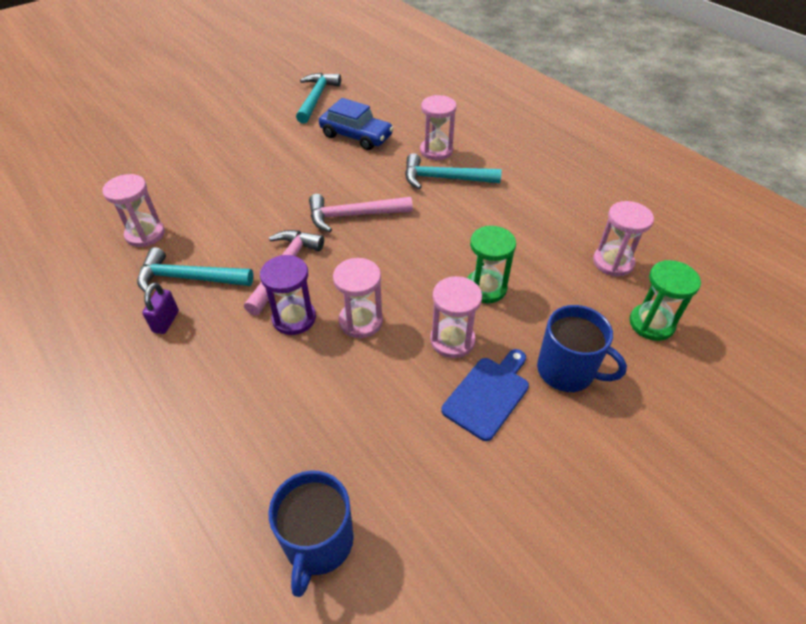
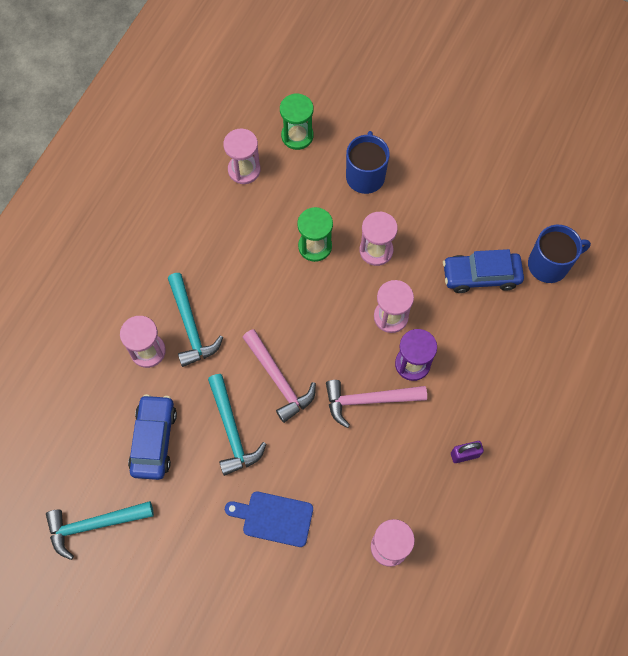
camera: 115 degrees left, 20 degrees up
turquoise hammer [137,247,253,292] -> turquoise hammer moved to [208,374,266,476]
blue cutting board [441,349,529,441] -> blue cutting board moved to [225,492,313,547]
none -> blue car [443,249,524,293]

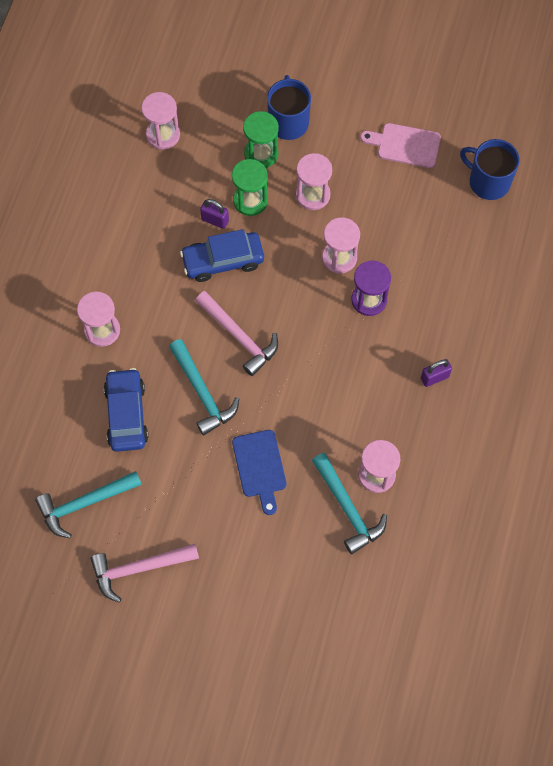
camera: 10 degrees left, 0 degrees up
turquoise hammer [168,273,223,367] -> turquoise hammer moved to [312,453,387,554]
blue cutting board [225,492,313,547] -> blue cutting board turned 105 degrees counterclockwise [232,430,286,515]
green hourglass [280,94,313,150] -> green hourglass moved to [243,111,279,168]
pink hammer [326,380,427,428] -> pink hammer moved to [90,544,199,602]
blue car [443,249,524,293] -> blue car moved to [180,229,264,282]
blue mug [528,225,591,283] -> blue mug turned 120 degrees counterclockwise [460,139,520,200]
none -> purple padlock [200,199,229,229]
none -> pink cutting board [360,123,441,168]

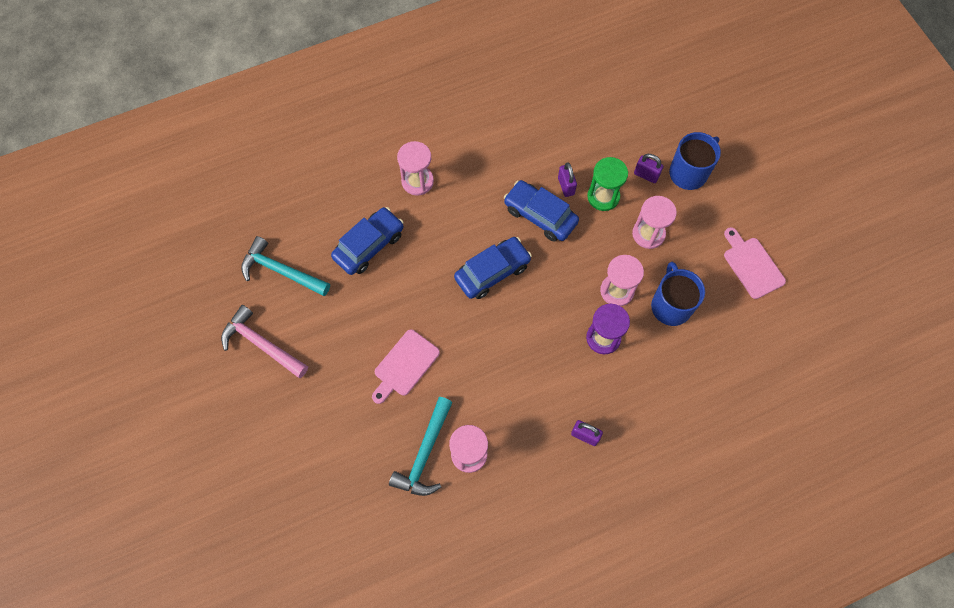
camera: 50 degrees right, 0 degrees up
pink hourglass [141,92,180,150] -> none
turquoise hammer [169,339,239,436] -> none
pink hammer [195,291,278,376] -> blue car [454,237,532,299]
blue cutting board [232,430,286,515] -> pink cutting board [372,329,440,404]
green hourglass [243,111,279,168] -> purple padlock [634,154,664,183]
blue mug [460,139,520,200] -> blue mug moved to [651,262,705,326]

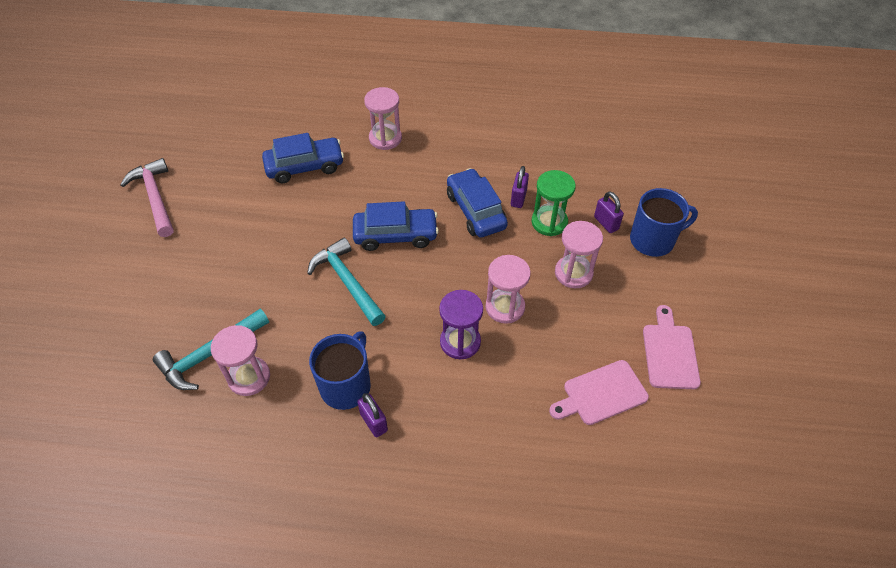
camera: 30 degrees right, 15 degrees down
turquoise hammer [241,236,330,296] -> turquoise hammer moved to [307,237,386,326]
pink cutting board [372,329,440,404] -> pink cutting board moved to [549,360,649,425]
blue mug [651,262,705,326] -> blue mug moved to [309,332,371,410]

